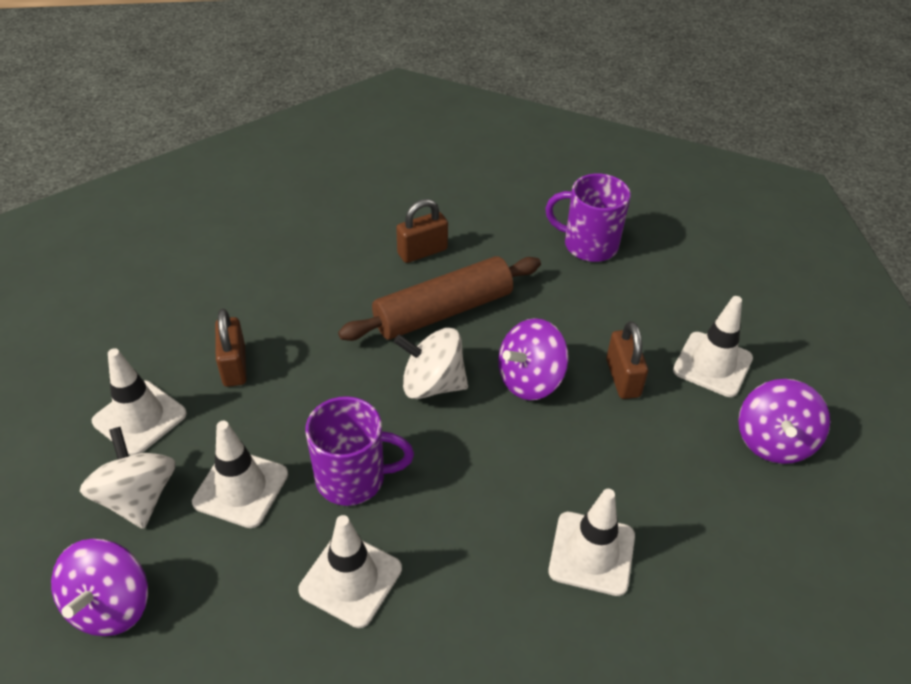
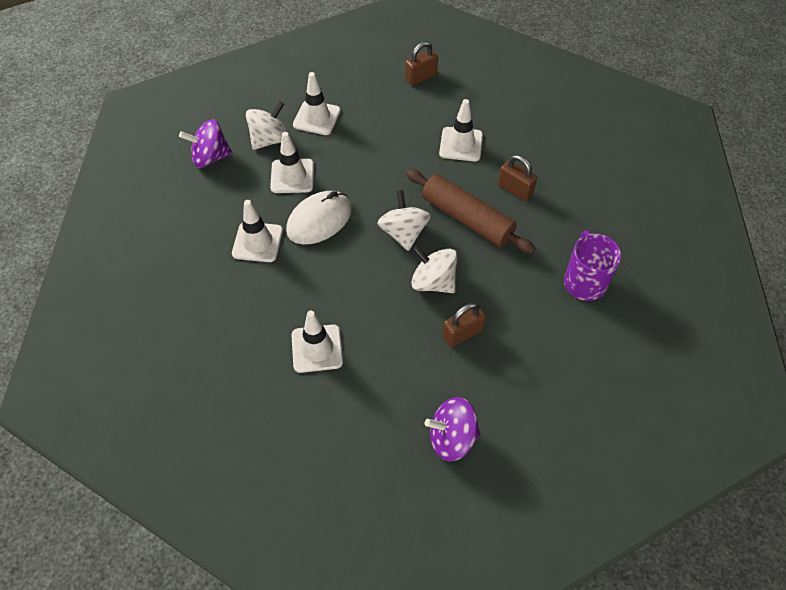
camera: 70 degrees right, 10 degrees up
brown padlock [215,309,247,387] -> brown padlock moved to [405,42,438,86]
purple mug [305,396,414,506] -> white mouse [286,191,352,244]
purple spinning top [498,318,569,400] -> white spinning top [411,245,458,293]
white traffic cone [673,296,753,397] -> white traffic cone moved to [439,99,483,161]

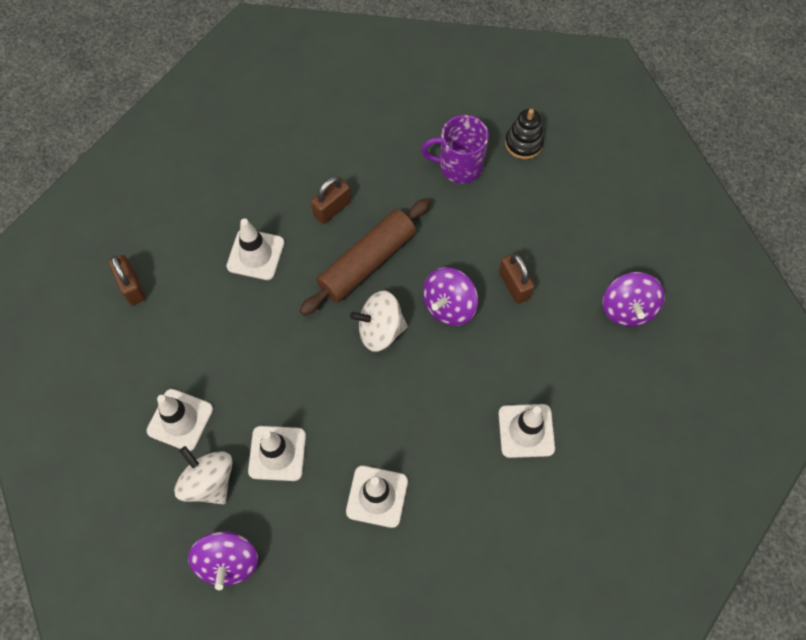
camera: 85 degrees left, 10 degrees up
white mouse [286,191,352,244] -> none
white spinning top [411,245,458,293] -> purple spinning top [423,267,478,326]
none -> black stacking toy [505,109,544,159]

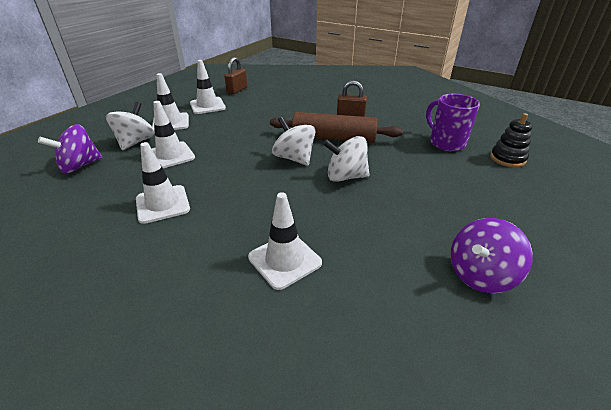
camera: 55 degrees right, 30 degrees down
white traffic cone [226,218,284,280] -> white traffic cone moved to [190,60,226,114]
purple spinning top [423,267,478,326] -> white spinning top [323,136,370,182]
brown padlock [499,253,535,304] -> none

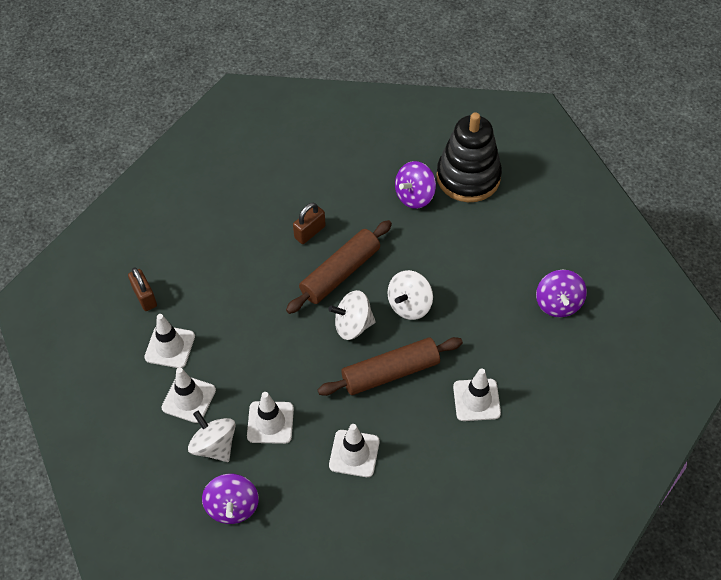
camera: 55 degrees left, 20 degrees up
purple mug [426,94,480,151] -> purple spinning top [395,161,436,209]
black stacking toy [490,113,532,167] -> black stacking toy [436,112,502,202], size x2.02
none -> brown rolling pin [317,337,463,396]

